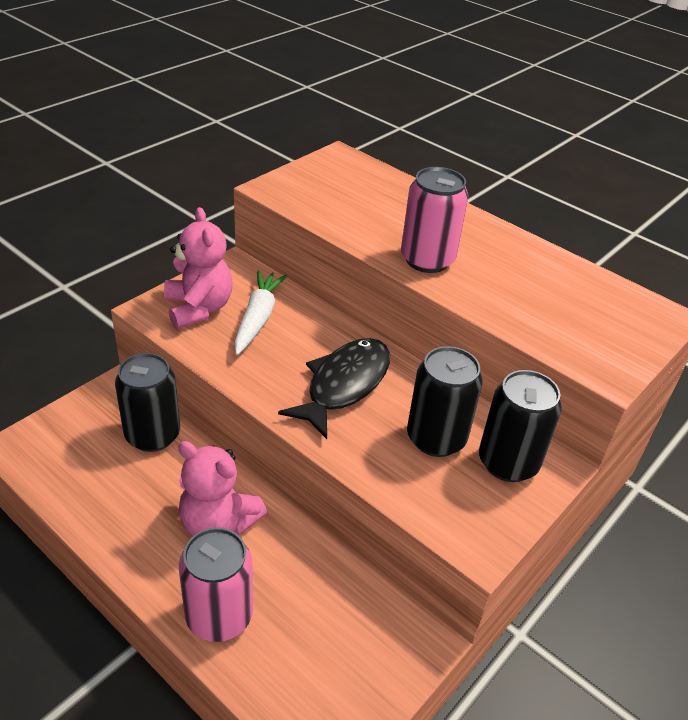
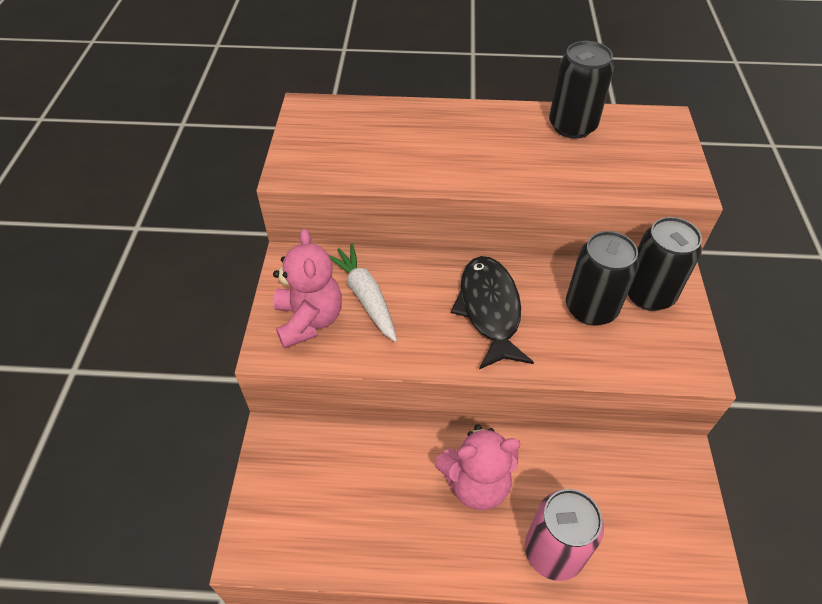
camera: 35 degrees left, 10 degrees up
black can [115,353,180,452] -> black can moved to [549,41,614,139]
pink teddy bear [164,207,233,329] -> pink teddy bear turned 45 degrees clockwise [273,229,342,349]
pink can [401,167,468,273] -> none

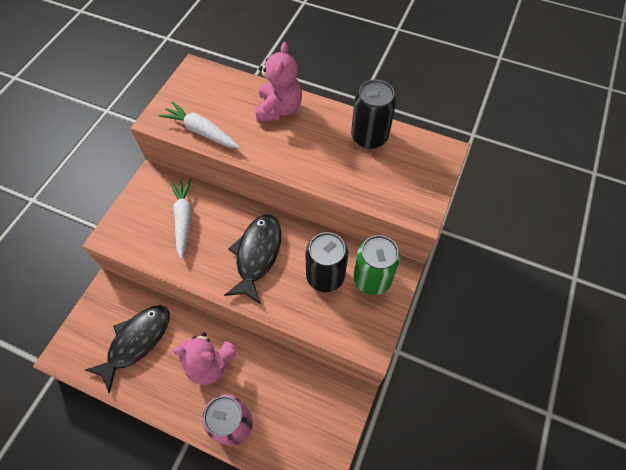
camera: 20 degrees right, 10 degrees up
pink teddy bear [273,229,342,349] -> pink teddy bear moved to [255,42,302,122]
black can [627,217,702,311] -> green can [353,235,400,295]
none -> black fish [85,305,170,393]
none -> white carrot [158,101,240,149]

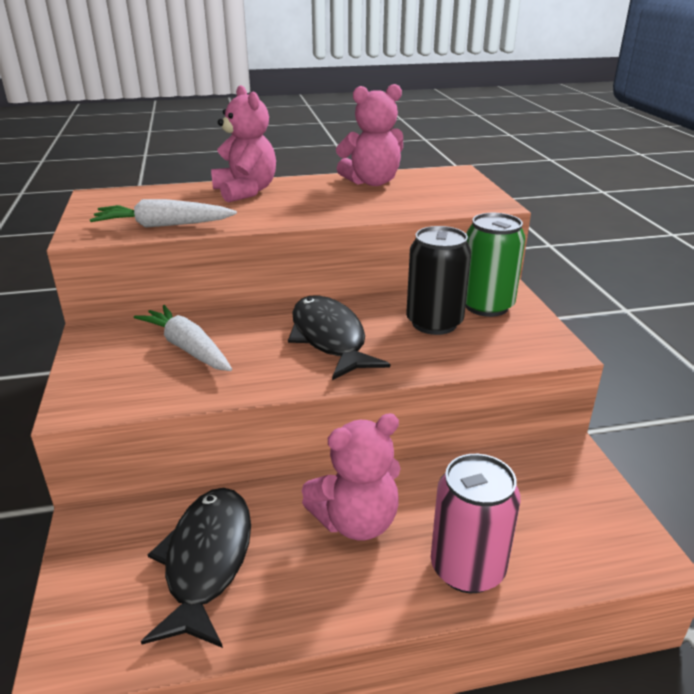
camera: 35 degrees left, 30 degrees down
black can [351,79,396,149] -> pink teddy bear [336,84,403,186]

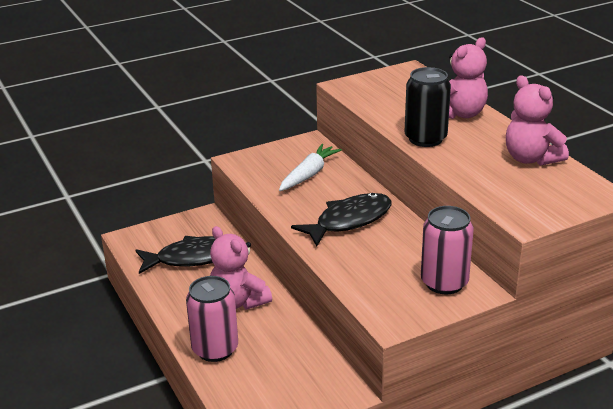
camera: 75 degrees right, 0 degrees up
white carrot [90,199,237,228] -> none
black can [406,226,471,335] -> black can moved to [405,67,451,147]
green can [466,213,526,317] -> pink can [421,206,474,294]

